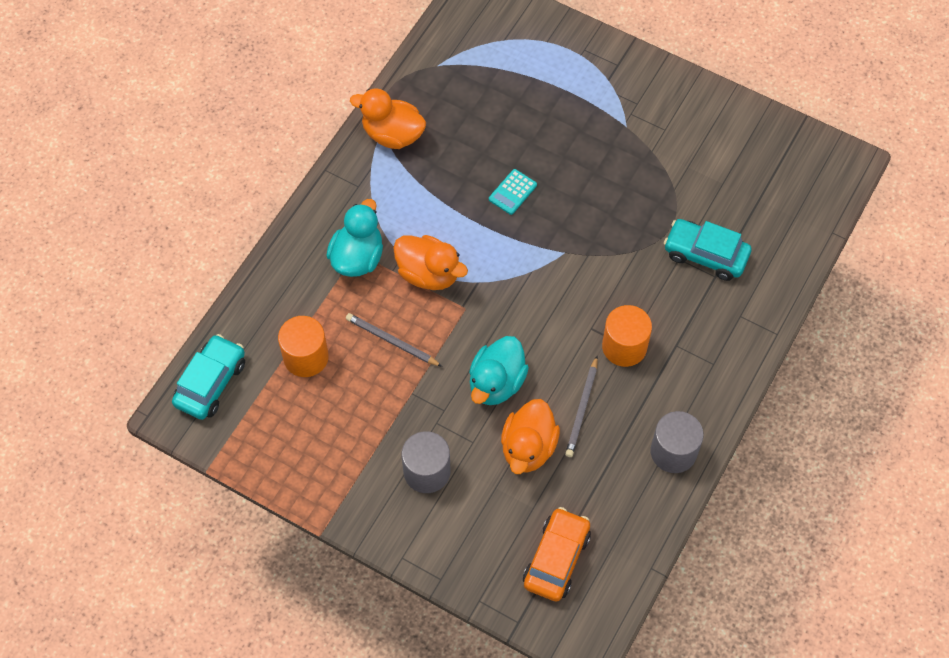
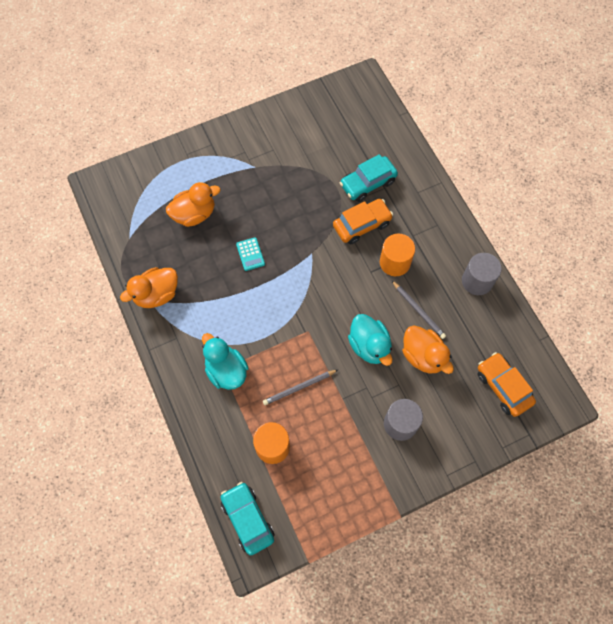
camera: 55 degrees left, 5 degrees up
orange duck [393,235,468,290] -> orange duck moved to [166,182,220,227]
none -> orange car [333,199,393,245]

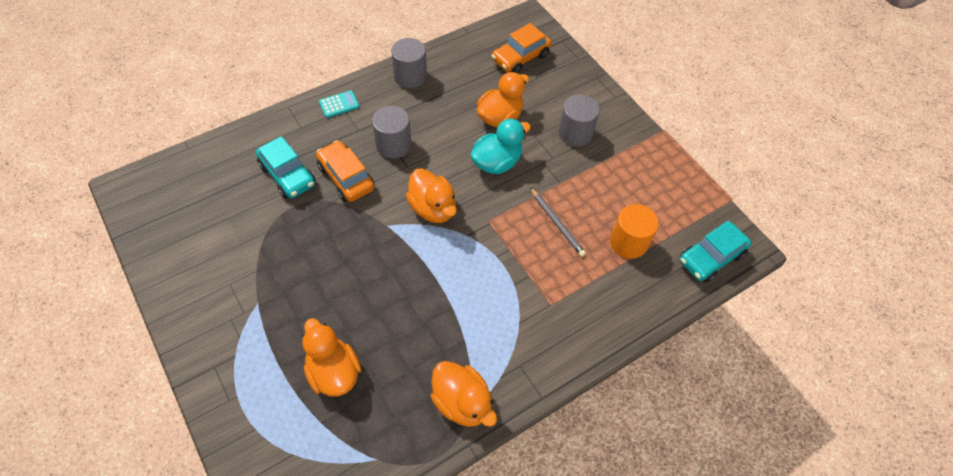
camera: 100 degrees left, 10 degrees down
turquoise duck [202,333,249,390] -> none
turquoise calculator [236,237,265,271] -> turquoise calculator moved to [319,90,359,118]
orange cylinder [380,234,415,276] -> grey cylinder [372,106,411,159]
grey pencil [392,281,446,339] -> none
none -> orange duck [406,168,457,223]

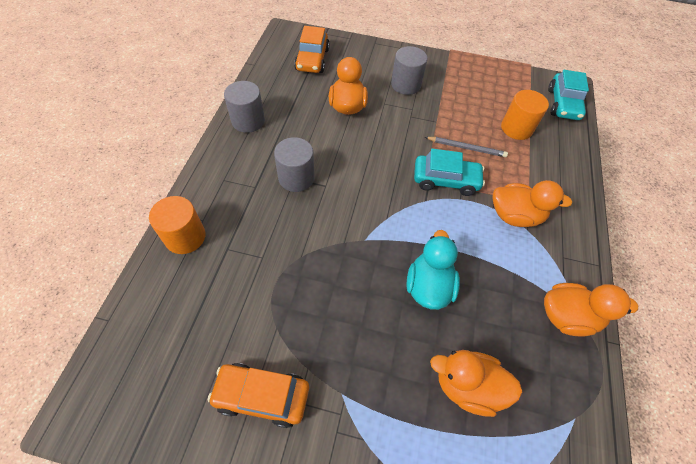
camera: 45 degrees left, 0 degrees up
turquoise car [256,136,316,199] -> turquoise car moved to [414,149,485,196]
orange car [316,140,375,202] -> orange car moved to [208,363,309,428]
turquoise calculator [319,90,359,118] -> none
orange duck [406,168,457,223] -> orange duck moved to [492,180,573,227]
turquoise duck [470,119,531,174] -> turquoise duck moved to [406,230,460,310]
none -> orange cylinder [149,196,206,254]

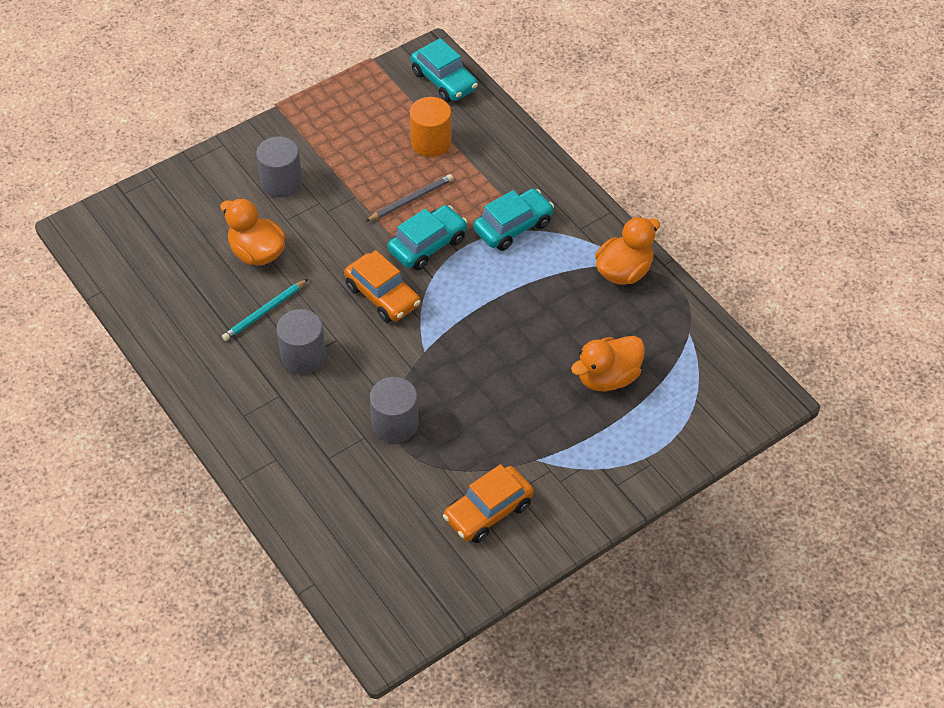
camera: 45 degrees left, 5 degrees down
orange cylinder [149,196,206,254] -> none
grey cylinder [224,81,265,133] -> grey cylinder moved to [370,377,419,443]
orange car [294,26,330,73] -> orange car moved to [344,250,420,323]
turquoise duck [406,230,460,310] -> none
orange duck [492,180,573,227] -> turquoise car [473,189,554,251]
none -> turquoise pencil [222,279,308,341]

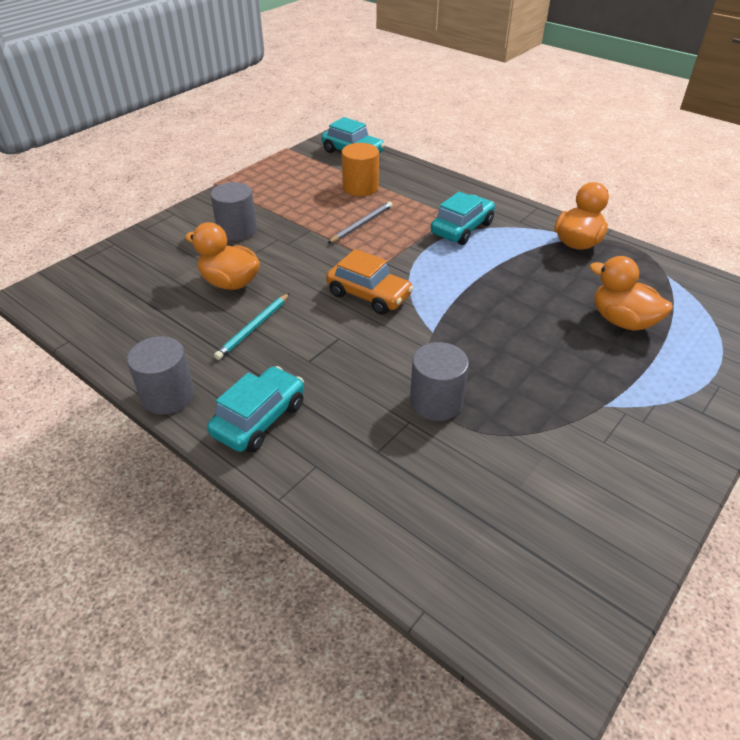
camera: 15 degrees left, 10 degrees down
grey cylinder [277,309,326,374] -> grey cylinder moved to [127,336,194,415]
turquoise car [388,205,467,270] -> turquoise car moved to [207,366,304,452]
orange car [443,464,534,543] -> none
orange duck [571,336,645,391] -> orange duck turned 90 degrees clockwise [590,256,673,331]

